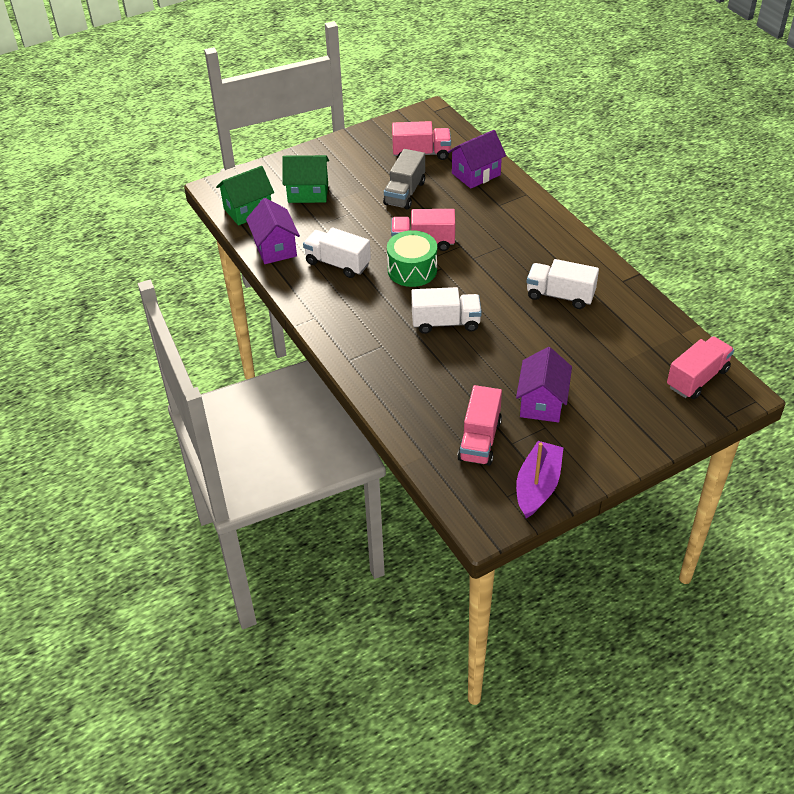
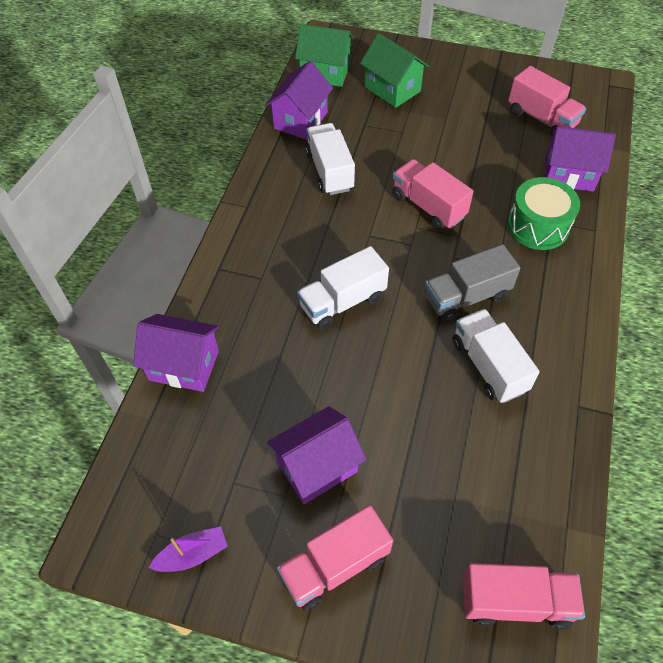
camera: 45 degrees right, 10 degrees up
grey truck [383,149,425,210] -> grey truck moved to [425,244,520,322]
green drum [387,230,437,287] -> green drum moved to [507,177,580,250]
white truck [411,287,482,334] -> white truck turned 105 degrees clockwise [297,246,389,329]
pink truck [457,385,502,466] -> pink truck moved to [277,505,393,611]
purple boat [516,441,564,518] -> purple boat [149,526,228,572], size x0.60
none -> purple house [133,314,219,392]

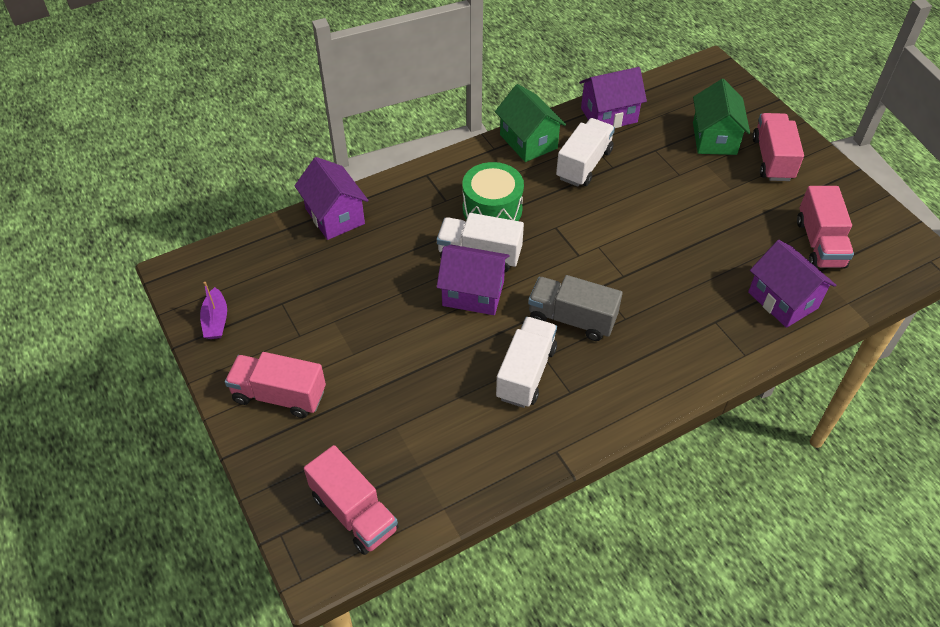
camera: 45 degrees right, 5 degrees down
purple boat [149,526,228,572] -> purple boat turned 60 degrees clockwise [200,282,227,339]
purple house [267,406,366,504] -> purple house moved to [437,245,510,315]
green house [295,24,354,87] -> green house moved to [495,84,566,162]
pink truck [392,159,474,230] -> pink truck moved to [752,113,804,181]
green drum [507,177,580,250] -> green drum moved to [462,162,524,221]

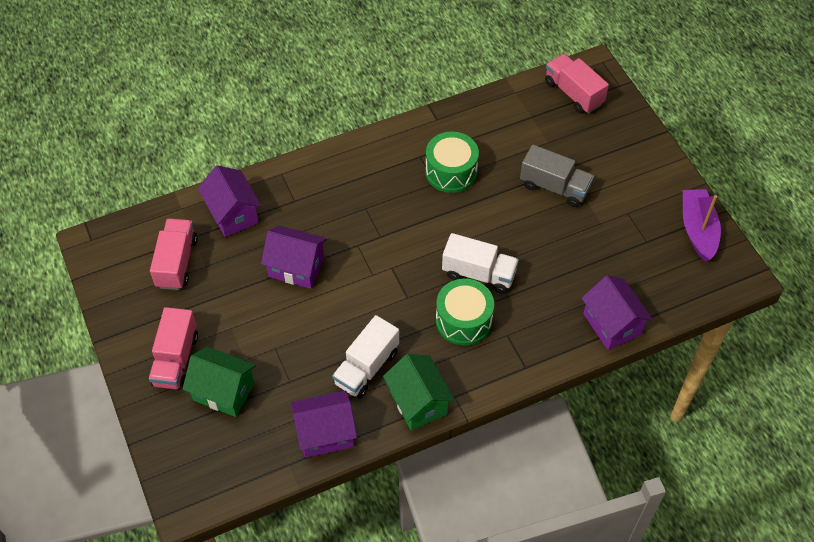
camera: 175 degrees left, 5 degrees up
purple boat [200,282,227,339] -> purple boat [683,189,721,262], size x1.65
pink truck [225,352,326,418] -> none
purple house [437,245,510,315] -> purple house moved to [261,225,327,289]
white truck [496,317,557,408] -> green drum [425,132,479,193]
grey truck [528,275,623,341] -> grey truck moved to [520,145,594,207]
green house [693,79,750,155] -> green house turned 75 degrees counterclockwise [182,347,256,417]

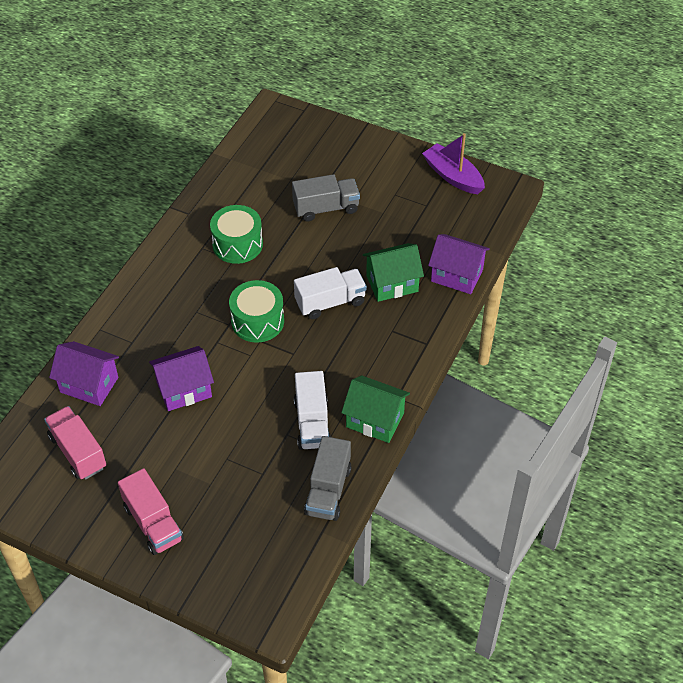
camera: 40 degrees left, 5 degrees down
green house [182,347,256,417] -> green house moved to [363,243,424,302]
purple house [291,391,357,458] -> grey truck [304,436,351,521]
green drum [436,279,494,346] -> green drum moved to [229,280,284,343]
pink truck [545,54,609,114] -> none

